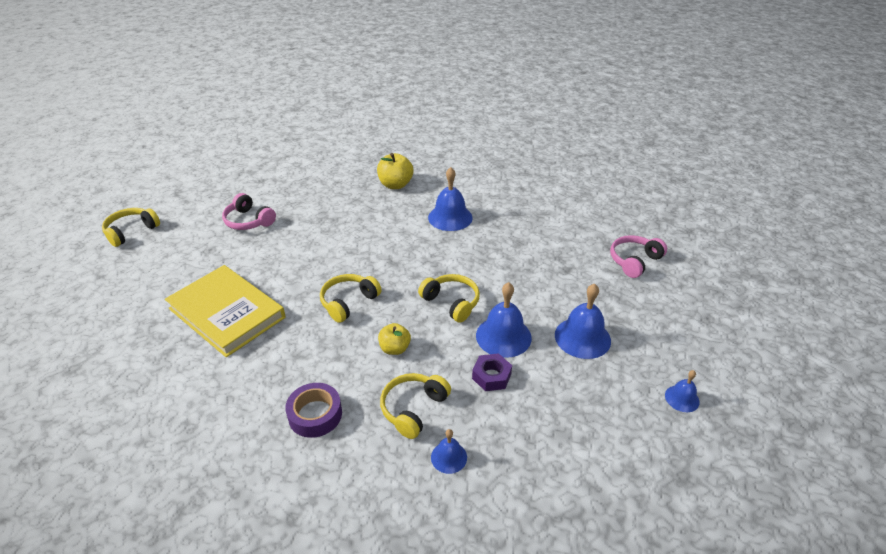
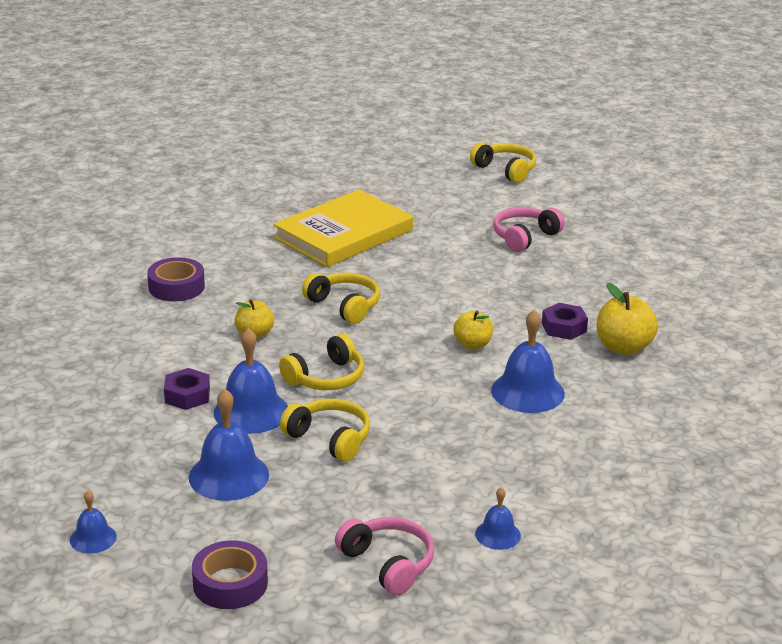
camera: 95 degrees right, 10 degrees down
yellow headphones [380,373,451,439] -> yellow headphones moved to [280,399,370,462]
blue bell [431,429,467,474] -> blue bell moved to [475,487,521,550]
none -> purple tape [192,540,268,609]
none -> yellow apple [453,311,493,349]
none -> purple nut [542,303,588,340]

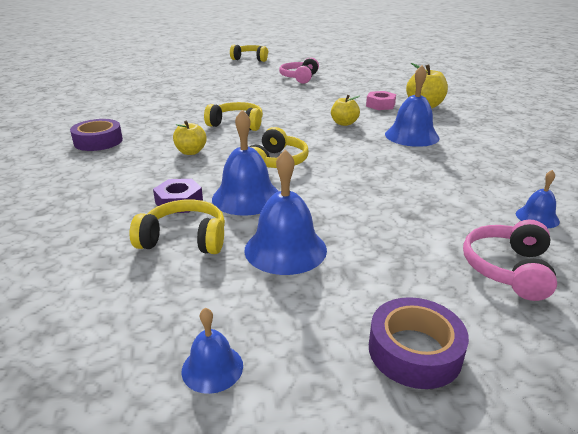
camera: 30 degrees left, 0 degrees up
yellow book [273,189,413,267] -> none
yellow headphones [280,399,370,462] -> yellow headphones moved to [130,200,225,254]
pink headphones [335,517,434,595] -> pink headphones turned 90 degrees counterclockwise [463,220,557,301]
purple nut [542,303,588,340] -> pink nut [366,91,396,110]

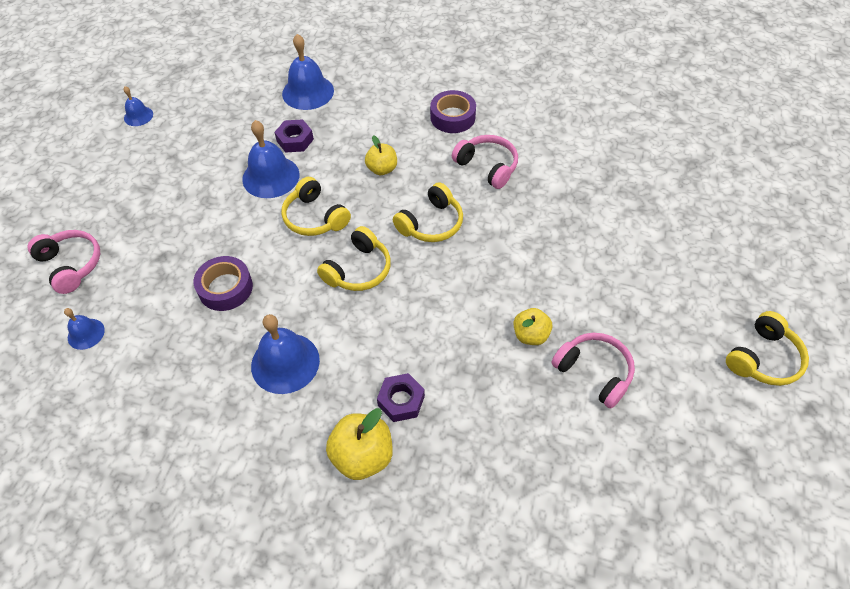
camera: 120 degrees right, 25 degrees up
yellow headphones [130,200,225,254] -> yellow headphones moved to [317,226,391,291]
blue bell [244,149,327,275] -> blue bell moved to [282,34,334,110]
yellow apple [331,95,360,126] -> yellow apple moved to [513,308,552,345]
pink nut [366,91,396,110] -> purple nut [377,373,425,422]
purple tape [369,297,469,389] -> purple tape moved to [194,256,253,311]
none -> pink headphones [452,135,518,189]

